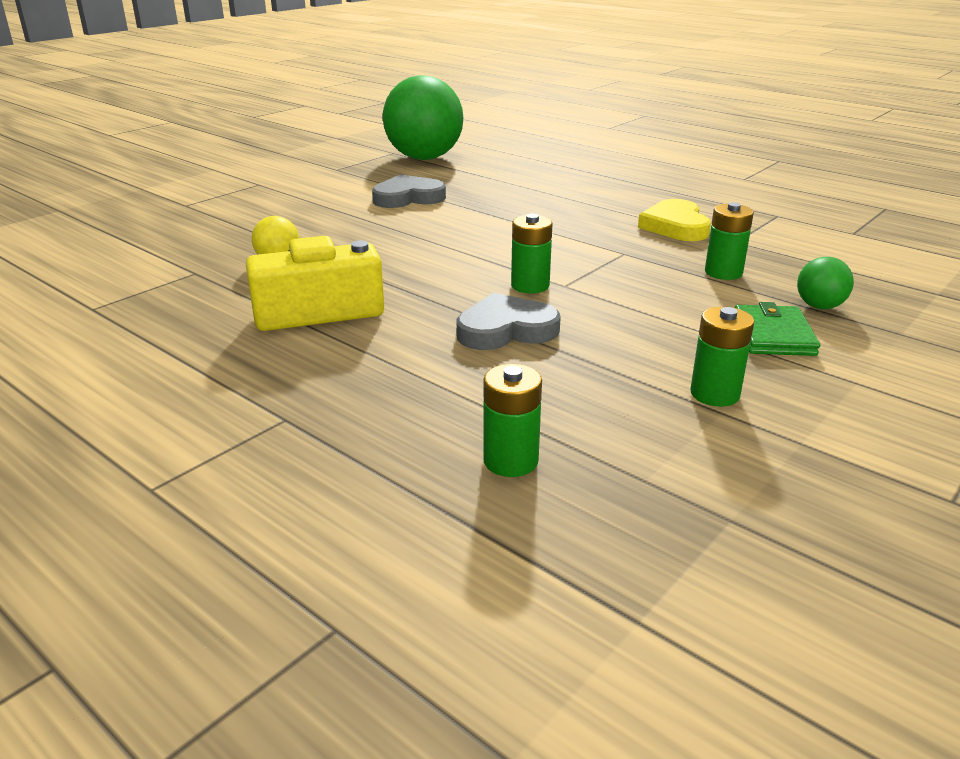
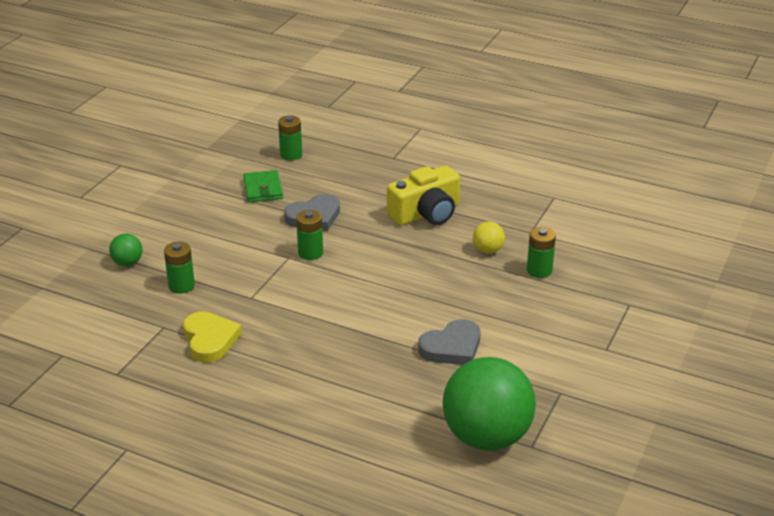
camera: 165 degrees right, 5 degrees up
green battery [690,307,754,407] -> green battery moved to [527,227,556,278]
green wallet [735,302,820,356] -> green wallet moved to [243,170,283,202]

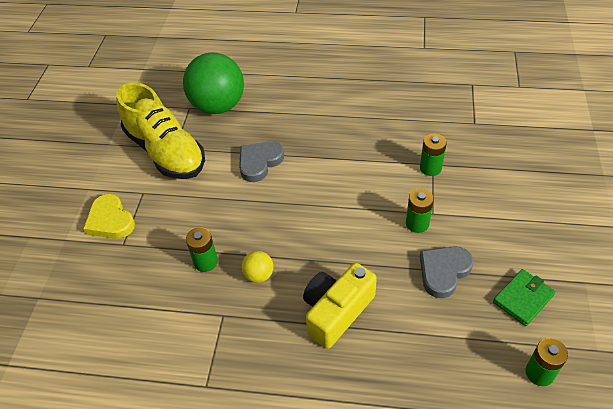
camera: 165 degrees right, 15 degrees up
green ball [109,233,142,266] -> none
green battery [164,242,195,294] -> green battery moved to [420,133,447,176]
yellow heart [183,311,242,363] -> yellow heart moved to [83,194,135,239]
green wallet [243,170,283,202] -> green wallet turned 75 degrees clockwise [493,269,555,326]
none -> yellow shoe [116,82,205,179]

